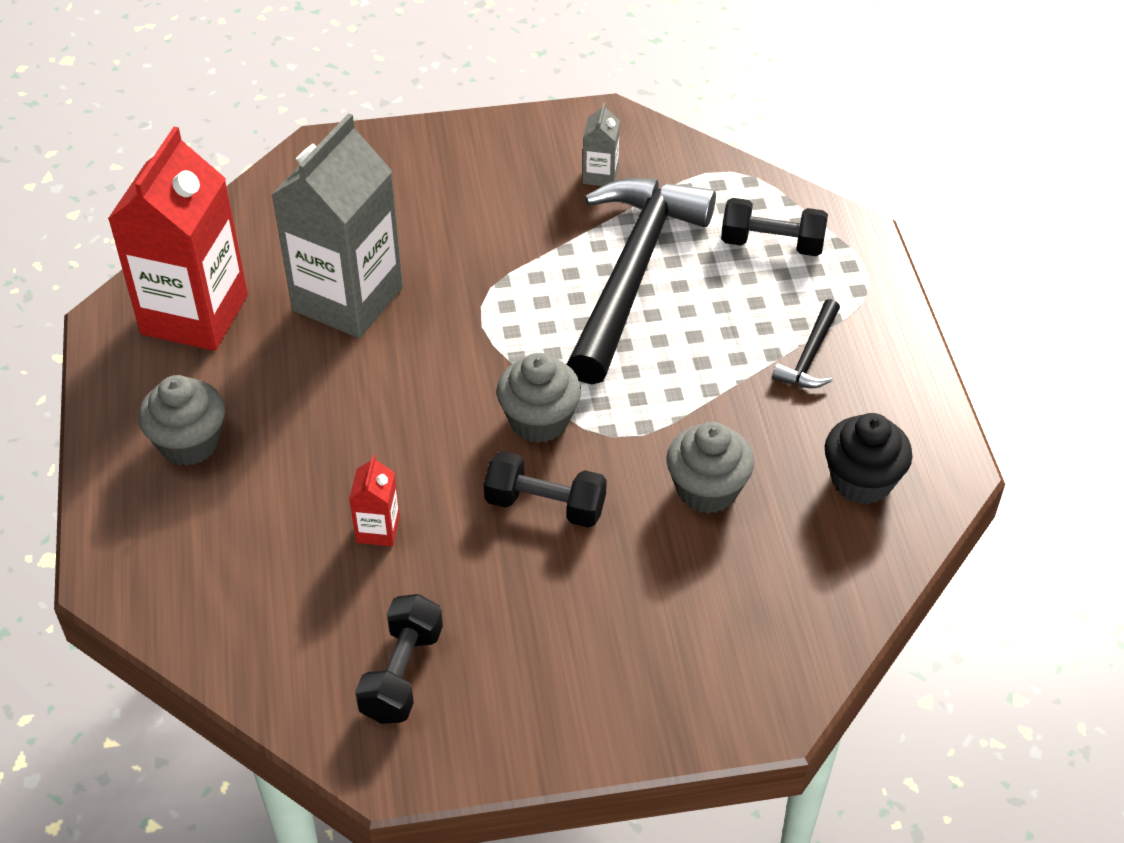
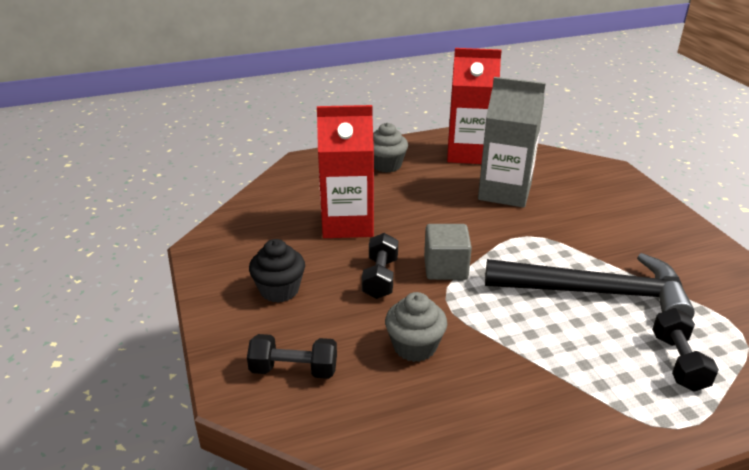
camera: 80 degrees right, 15 degrees down
red carton [349,455,400,546] -> red carton [317,105,374,238], size x2.42
black dumbbell [355,594,443,724] -> black dumbbell moved to [247,334,337,379]
grey cupcake [497,353,581,443] -> grey cube [424,224,472,280]
grey carton [583,102,620,186] -> none
black hammer [772,299,840,388] -> none
black cupcake [825,413,913,505] -> black cupcake moved to [249,239,305,303]

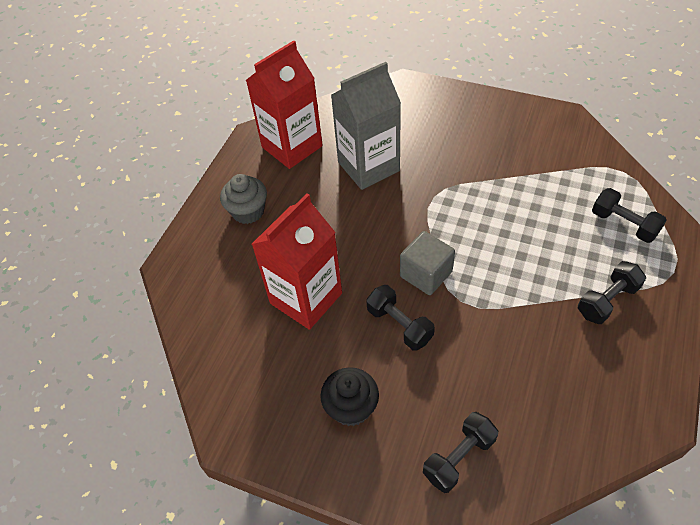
camera: 45 degrees left, 20 degrees up
grey cupcake [385,292,447,362] -> none
black hammer [485,253,695,318] -> none
none -> black dumbbell [578,261,646,324]

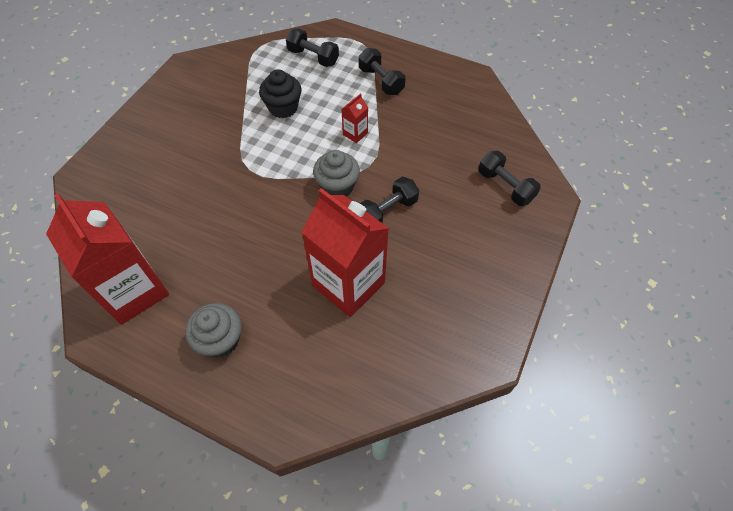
camera: 90 degrees left, 5 degrees up
black cupcake [320,367,379,426] -> black cupcake moved to [259,69,301,118]
grey carton [331,62,401,190] -> none
grey cube [400,231,455,295] -> grey cupcake [313,150,360,196]
black dumbbell [592,188,667,243] -> black dumbbell turned 75 degrees clockwise [286,28,339,67]
none -> red carton [341,93,368,143]

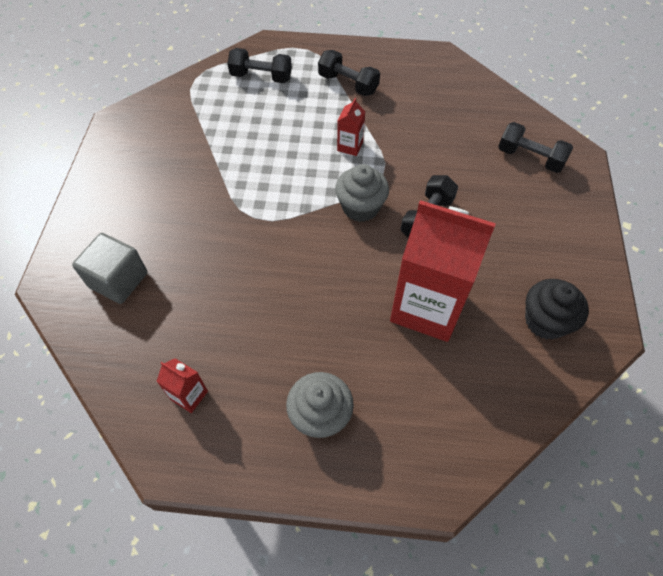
camera: 20 degrees left, 0 degrees up
red carton [46,193,169,325] -> red carton [156,358,208,413], size x0.41
black cupcake [259,69,301,118] -> black cupcake moved to [525,279,589,340]
none -> grey cube [72,233,147,304]

